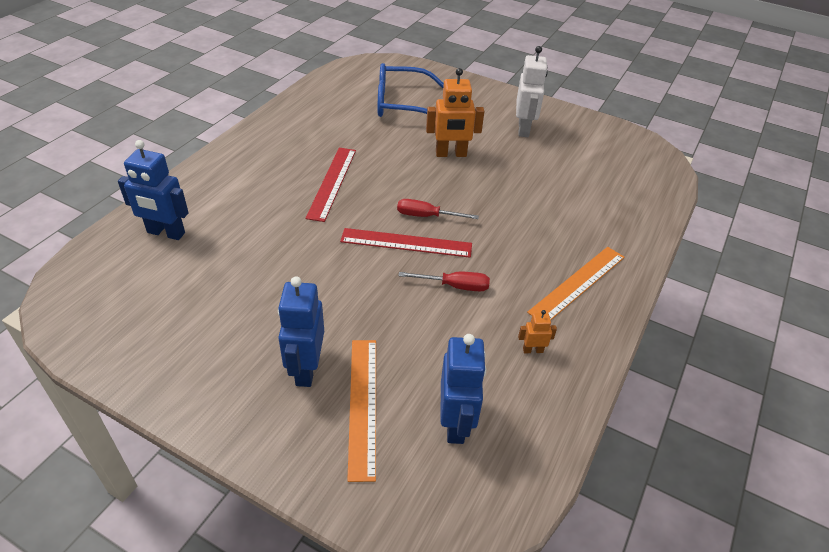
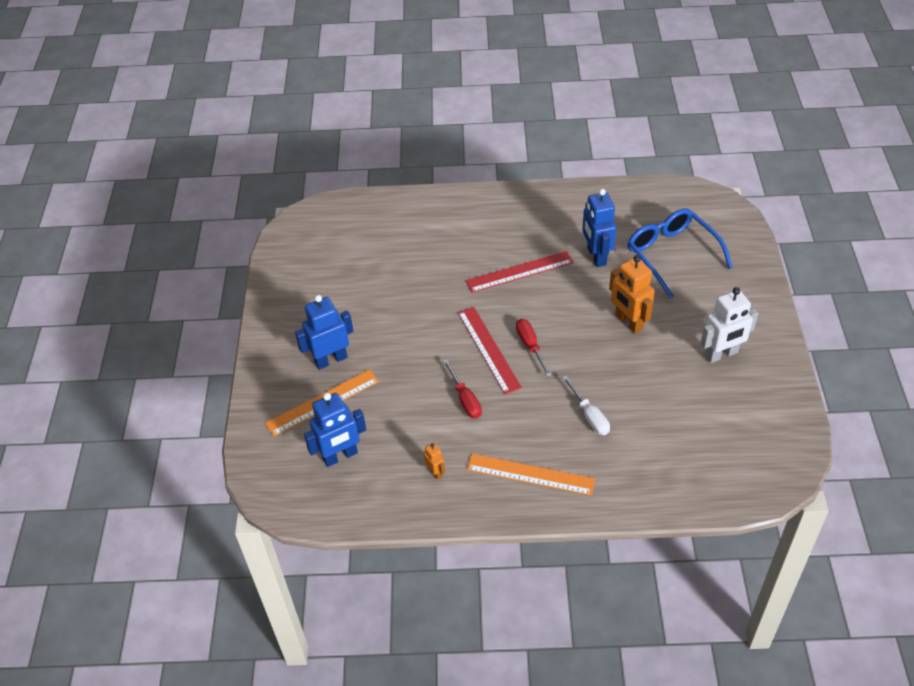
camera: 65 degrees right, 5 degrees up
blue robot [118,140,189,240] -> blue robot moved to [582,189,616,267]
none -> white screwdriver [562,376,610,435]

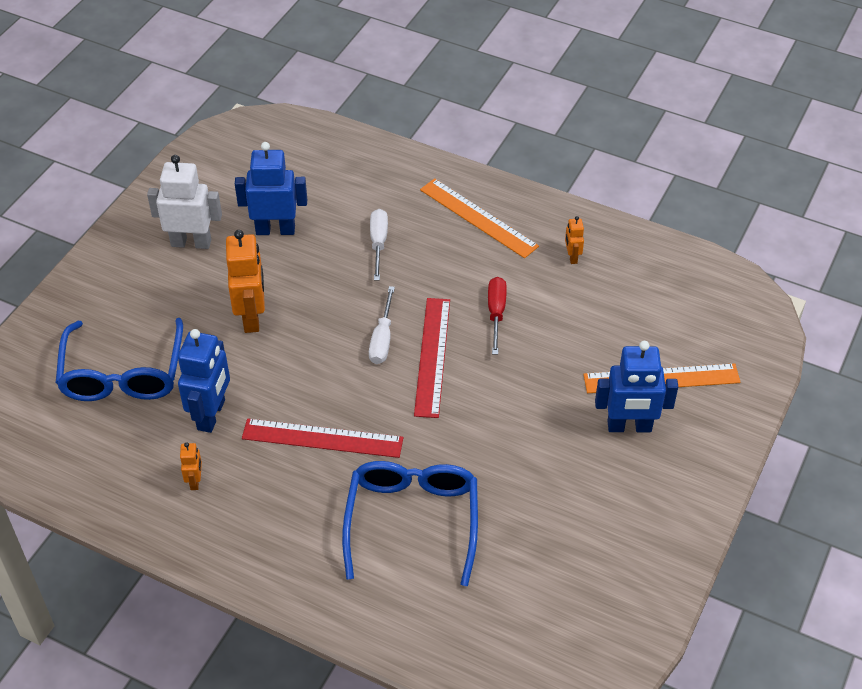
camera: 155 degrees left, 0 degrees up
blue robot [304,393,366,467] -> blue robot moved to [235,142,307,235]
red screwdriver [516,319,552,377] -> white screwdriver [369,286,395,364]
none -> orange robot [180,442,202,490]
none -> blue glasses [342,461,478,586]

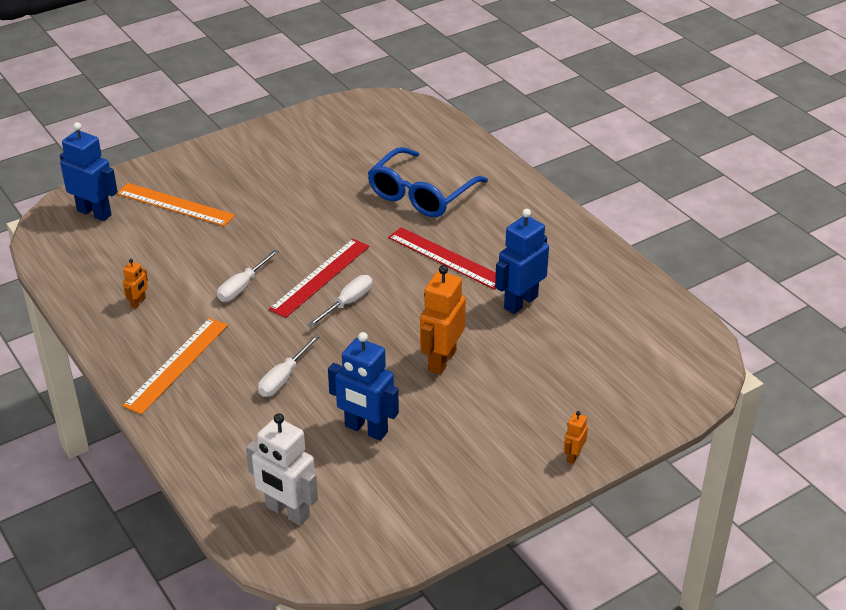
camera: 150 degrees left, 10 degrees down
blue glasses [56,318,183,401] -> none
white robot [147,155,222,249] -> white robot moved to [246,413,318,526]
orange robot [180,442,202,490] -> orange robot moved to [564,411,588,464]
orange ruler [420,178,539,258] -> orange ruler turned 45 degrees clockwise [123,318,228,414]
red screwdriver [488,277,507,355] -> white screwdriver [217,250,279,302]
blue robot [595,341,678,432] -> blue robot moved to [60,122,118,221]

